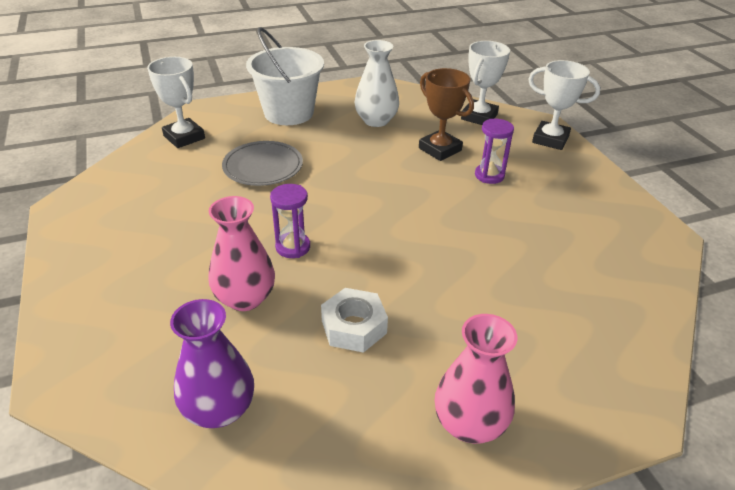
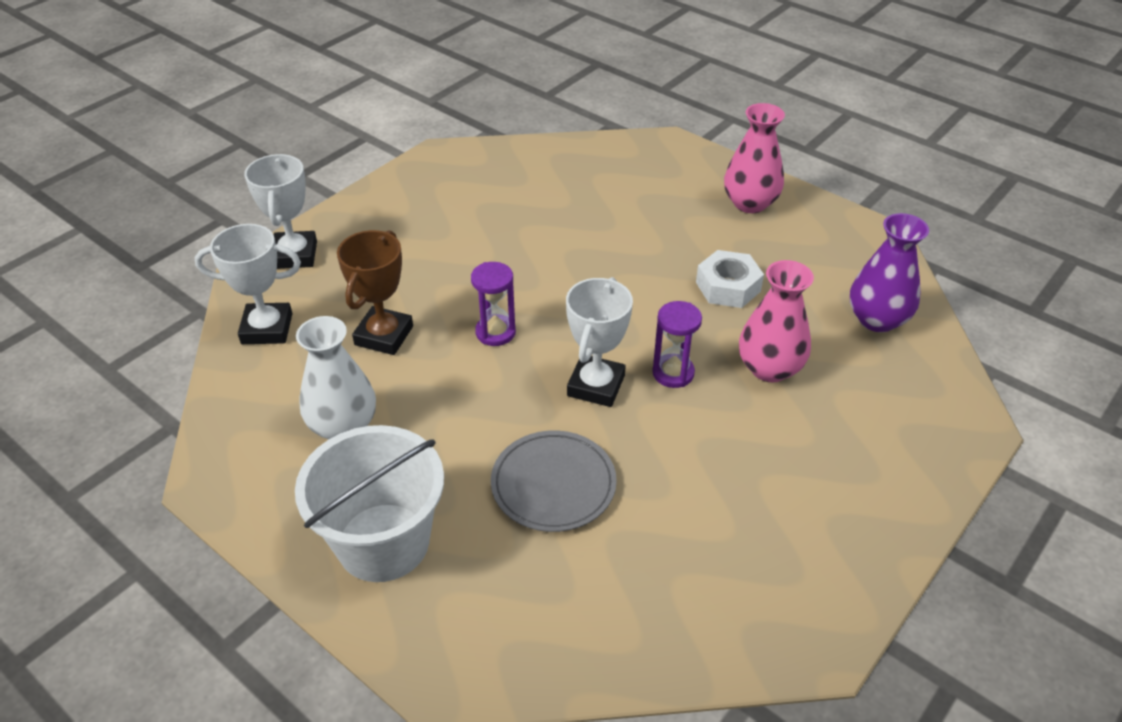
camera: 120 degrees left, 5 degrees up
white trophy [147,57,205,148] -> white trophy moved to [566,277,633,407]
purple hourglass [475,119,514,184] -> purple hourglass moved to [471,262,516,346]

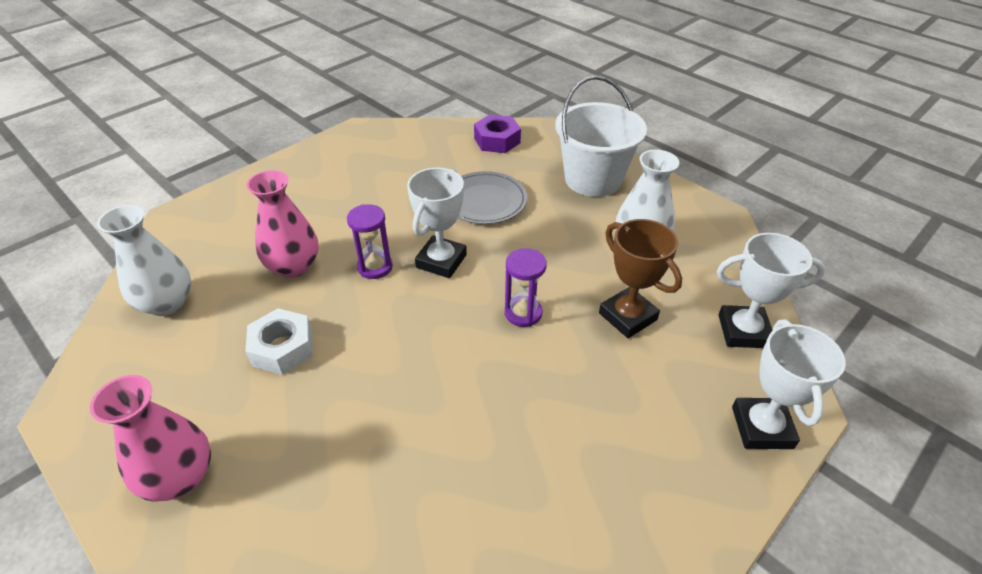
camera: 175 degrees left, 0 degrees up
brown trophy [337,230,413,355] -> brown trophy turned 60 degrees counterclockwise [599,219,682,338]
purple vase [850,213,929,332] -> white vase [97,205,191,316]
none -> purple nut [474,115,521,153]

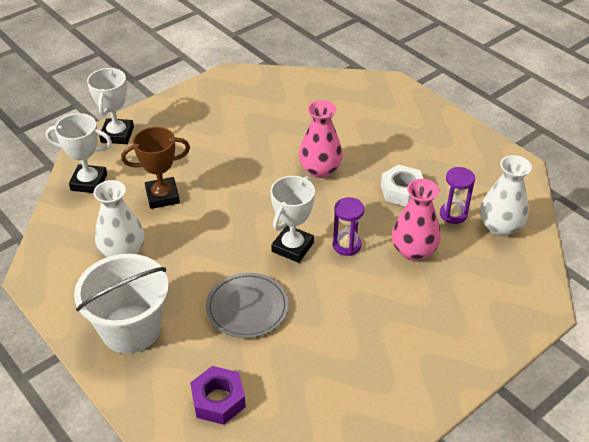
camera: 175 degrees left, 0 degrees up
pink vase [90,375,211,502] -> pink vase moved to [299,100,343,178]
purple hourglass [505,248,547,327] -> purple hourglass moved to [440,167,475,224]
brown trophy [599,219,682,338] -> brown trophy turned 75 degrees counterclockwise [121,127,190,209]

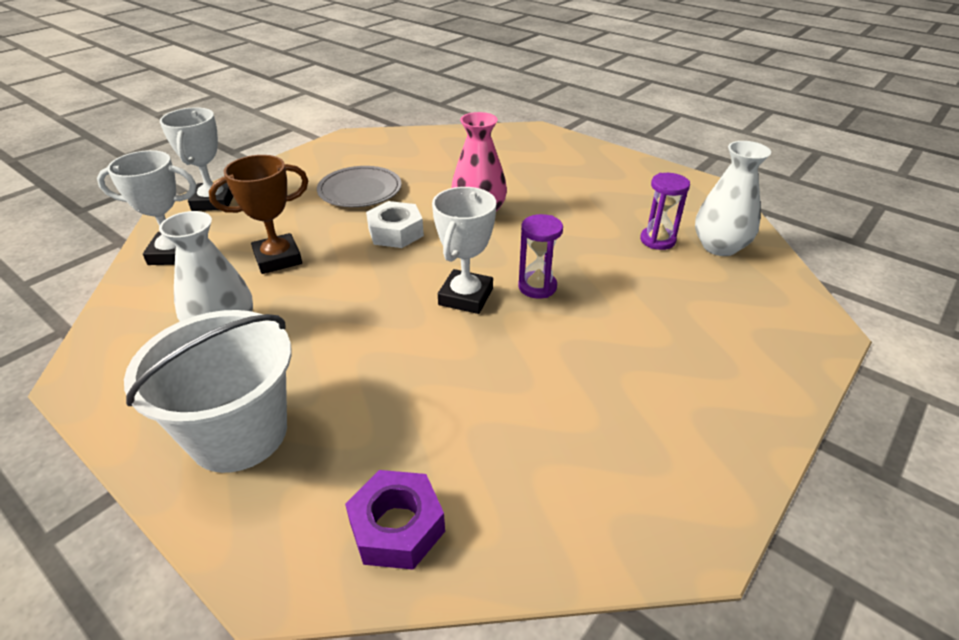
camera: 10 degrees left, 5 degrees down
grey plate [206,273,289,338] -> grey plate moved to [317,166,402,207]
white nut [381,165,423,206] -> white nut moved to [366,201,424,248]
pink vase [392,179,441,261] -> none

